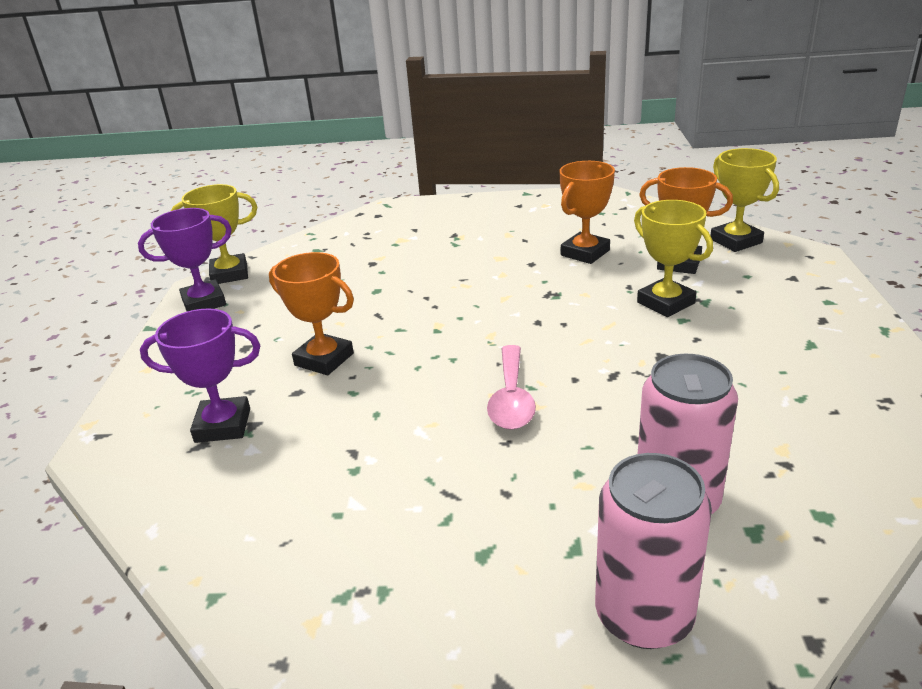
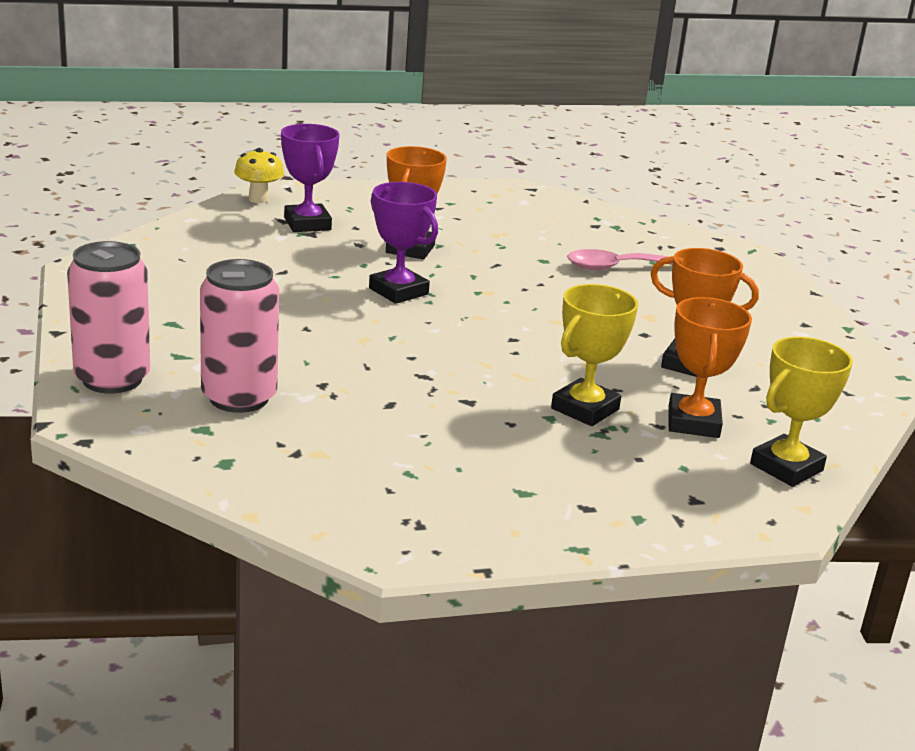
camera: 70 degrees right, 5 degrees down
purple trophy [138,208,232,311] -> purple trophy moved to [369,182,438,304]
yellow trophy [171,184,257,284] -> none
pink spoon [487,345,536,430] -> pink spoon moved to [567,249,673,270]
none -> yellow mushroom [234,148,284,203]

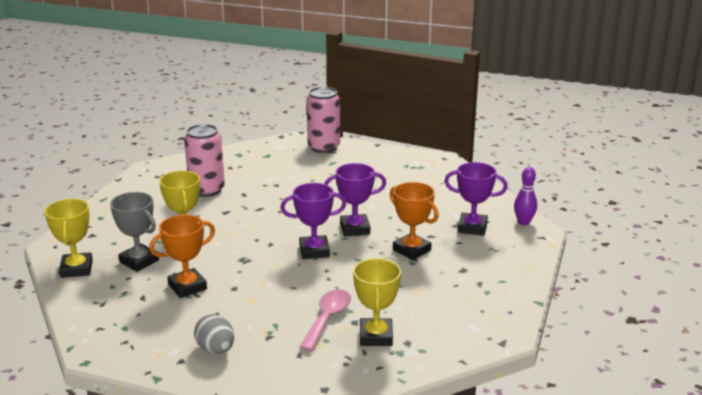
camera: 125 degrees right, 0 degrees up
pink can [200,259,279,413] -> pink can moved to [184,124,225,197]
yellow mushroom [234,148,284,203] -> purple bowling pin [514,167,537,225]
orange trophy [668,297,752,438] -> grey trophy [110,192,159,272]
none -> grey egg [194,314,234,354]
none -> purple trophy [281,183,346,259]
none -> yellow trophy [353,258,401,346]

